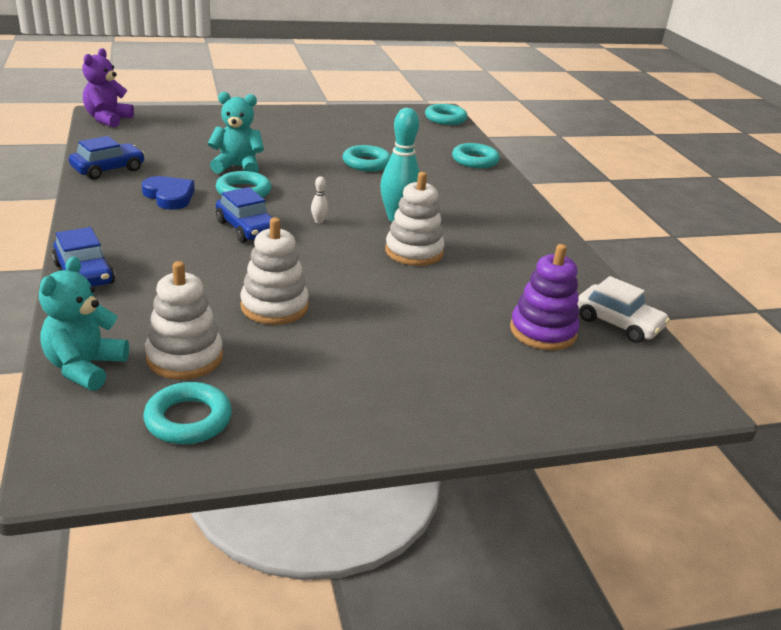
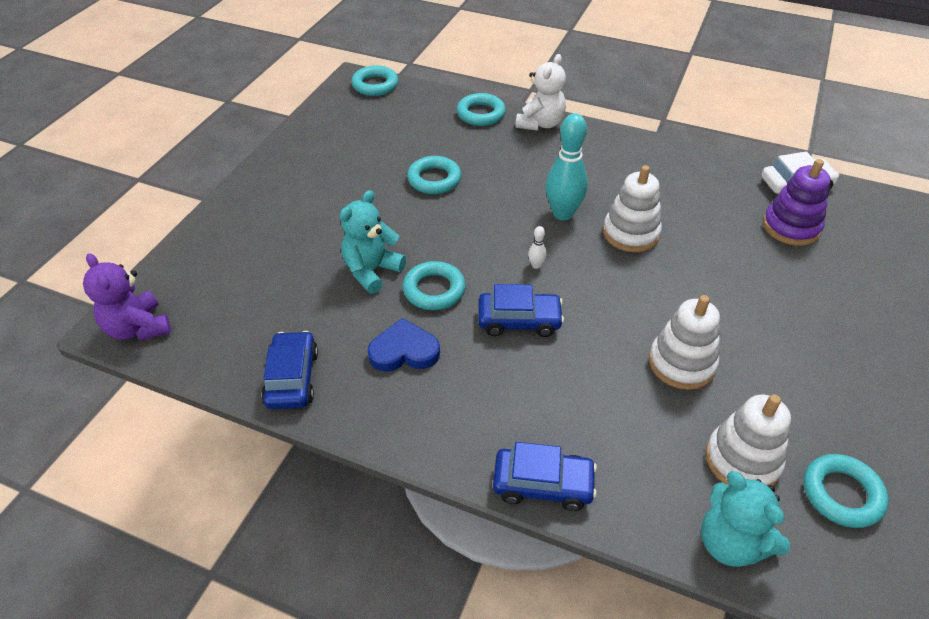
camera: 50 degrees left, 15 degrees up
none -> white teddy bear [515,54,566,131]

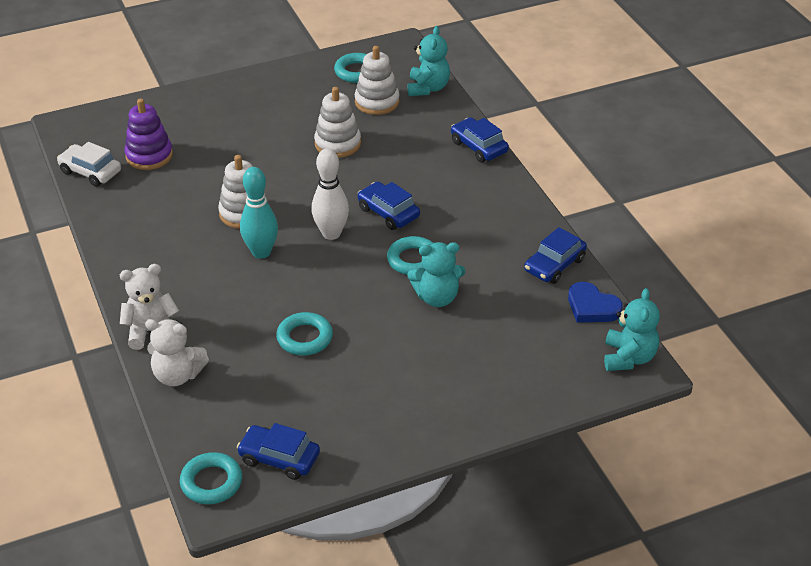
camera: 135 degrees left, 5 degrees down
purple teddy bear [83,253,171,341] -> turquoise teddy bear [604,288,660,371]
blue heart [367,318,440,372] -> blue heart moved to [568,282,622,323]
turquoise ring [457,93,506,126] -> white teddy bear [145,319,209,386]
white bowling pin [528,226,547,269] -> white bowling pin [312,149,349,240], size x2.41
none -> blue car [237,423,320,480]

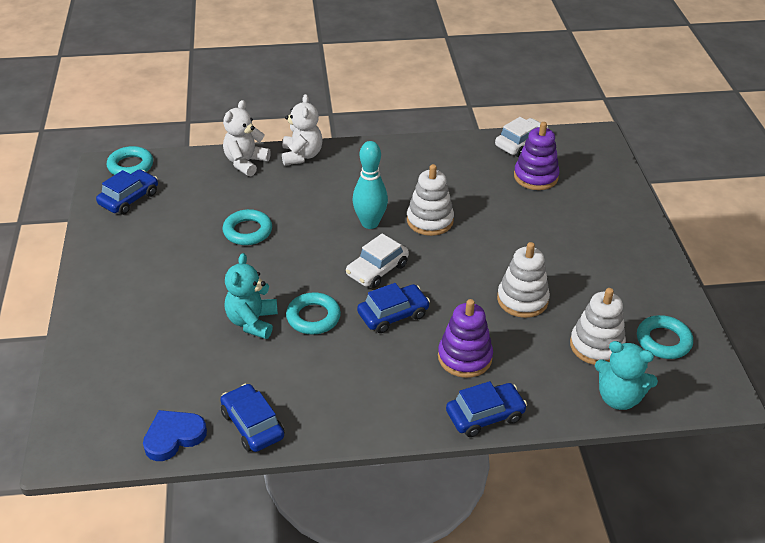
camera: 105 degrees right, 0 degrees up
white bowling pin [312,149,349,240] -> white car [346,234,409,288]
turquoise teddy bear [604,288,660,371] -> none
none -> purple stacking toy [438,299,493,378]

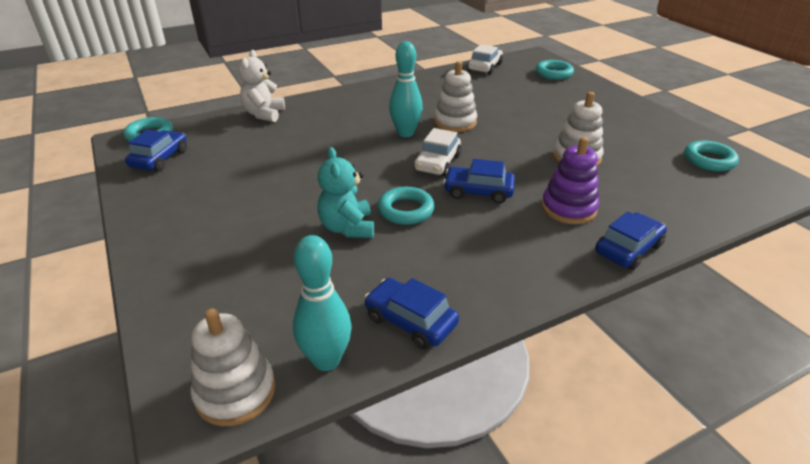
camera: 20 degrees left, 5 degrees down
blue heart [143,410,207,461] -> turquoise bowling pin [293,235,352,371]
turquoise ring [223,209,272,245] -> turquoise ring moved to [536,60,574,80]
white teddy bear [282,94,322,166] -> none
blue car [357,283,430,333] -> blue car turned 120 degrees counterclockwise [443,159,515,204]
purple stacking toy [514,122,559,190] -> none
white stacking toy [570,288,626,365] -> white stacking toy moved to [191,309,276,426]
turquoise teddy bear [595,341,658,410] -> none

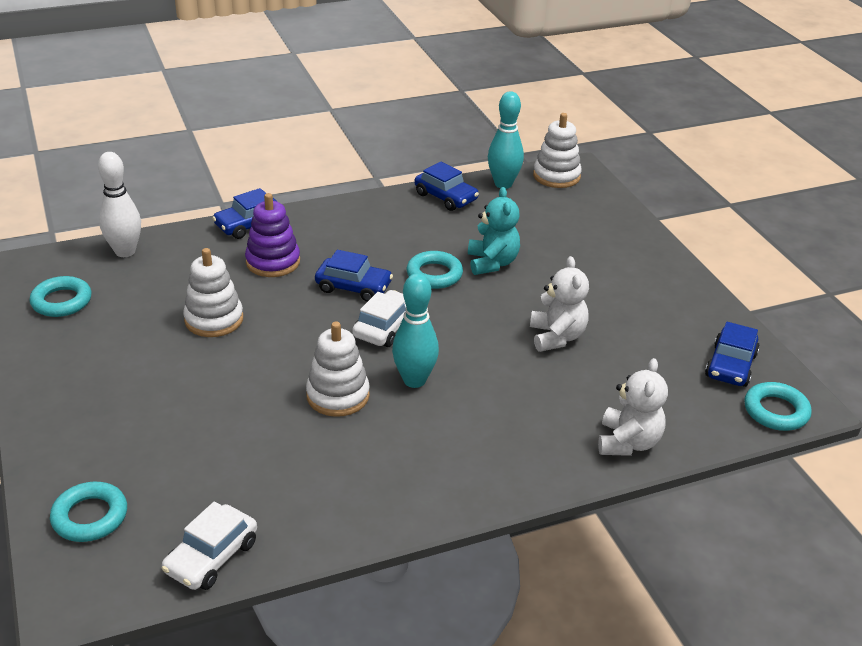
camera: 175 degrees left, 0 degrees up
none -> white bowling pin [98,152,141,257]
none -> white teddy bear [530,256,589,352]

